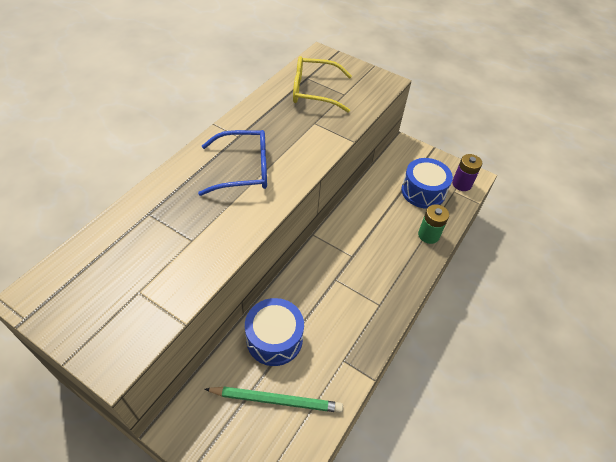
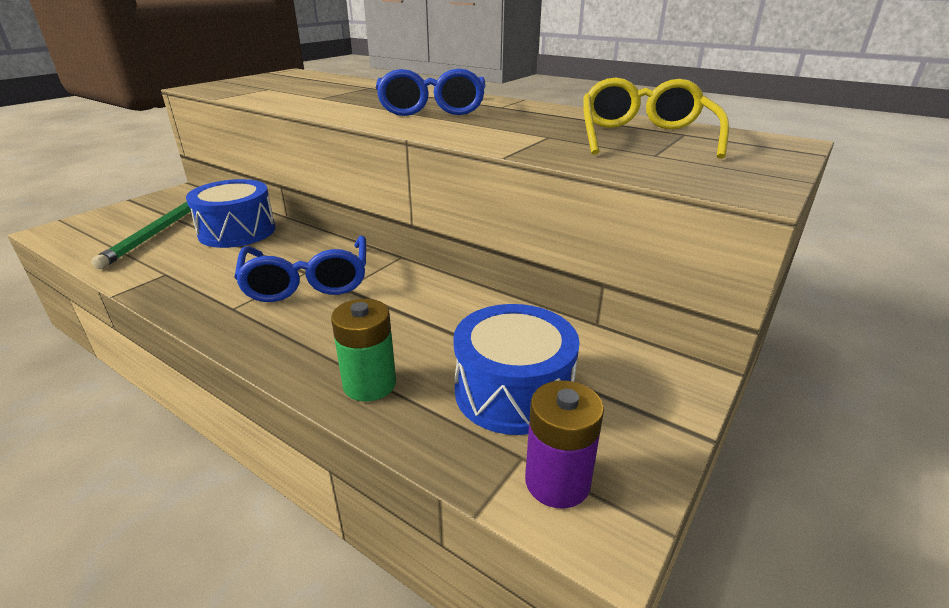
camera: 95 degrees right, 20 degrees down
none -> blue glasses [234,236,366,302]

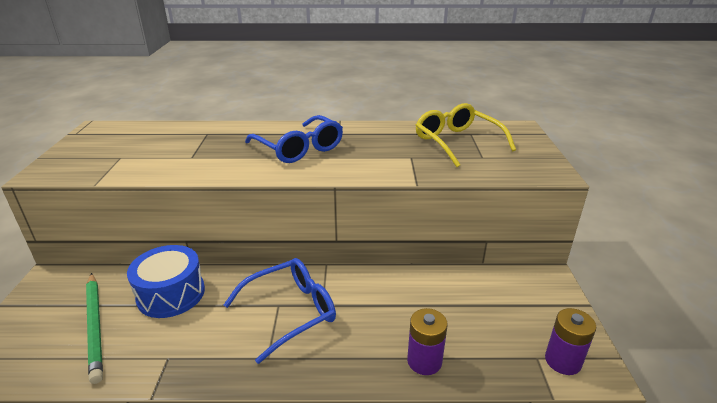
camera: 35 degrees left, 0 degrees up
blue glasses [234,236,366,302] -> blue glasses turned 75 degrees counterclockwise [224,258,336,364]
green battery [331,299,396,401] -> purple battery [407,308,448,375]
blue drum [453,304,580,435] -> none

